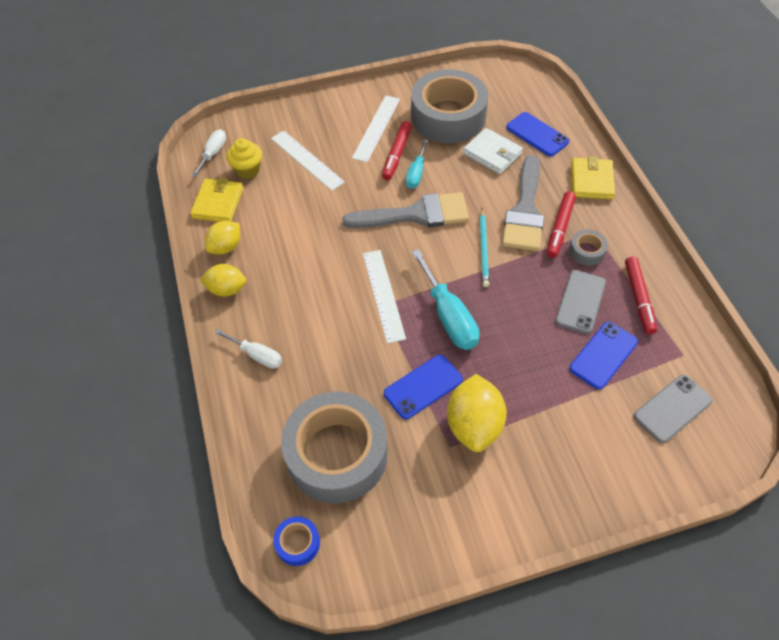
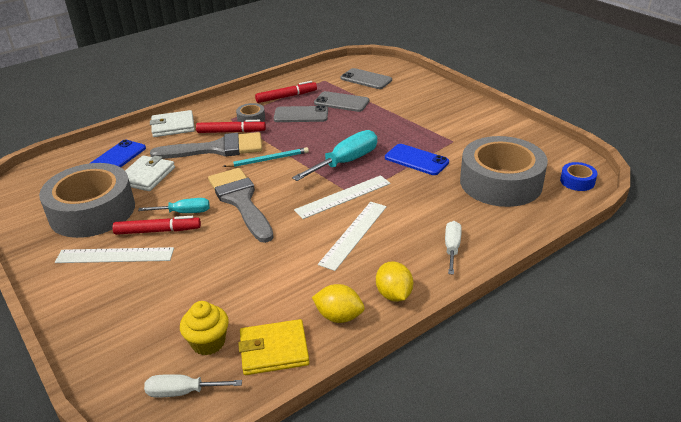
camera: 110 degrees left, 20 degrees down
white ruler [271,131,345,191] -> white ruler moved to [318,202,387,271]
yellow lemon [447,374,507,452] -> none
blue phone [569,322,638,389] -> grey phone [314,91,369,112]
yellow wallet [571,156,615,199] -> white wallet [150,110,195,137]

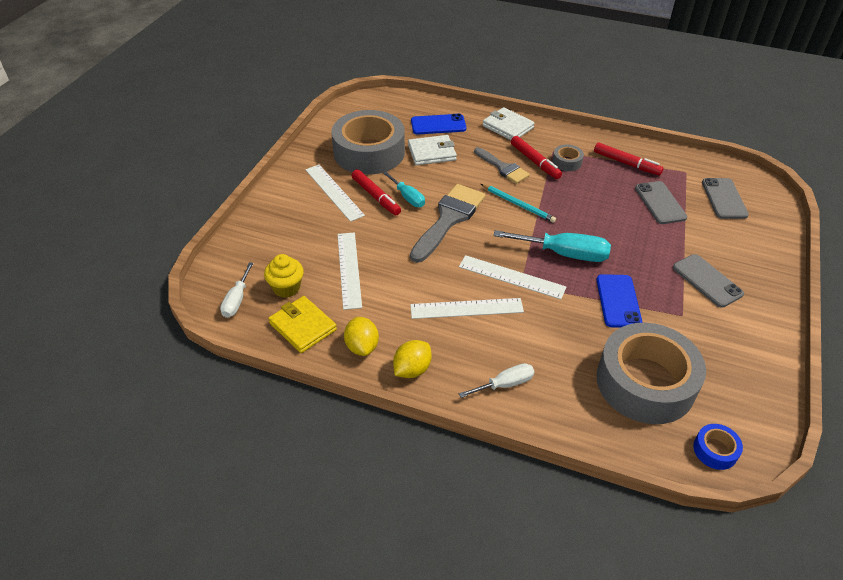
camera: 55 degrees right, 10 degrees up
white screwdriver [144,374,242,398] -> white screwdriver turned 135 degrees counterclockwise [220,262,254,318]
grey brush [150,132,262,159] -> grey brush [474,147,530,184], size x0.61
grey phone [274,106,328,122] -> grey phone moved to [673,254,744,308]
none -> white ruler [337,232,362,310]

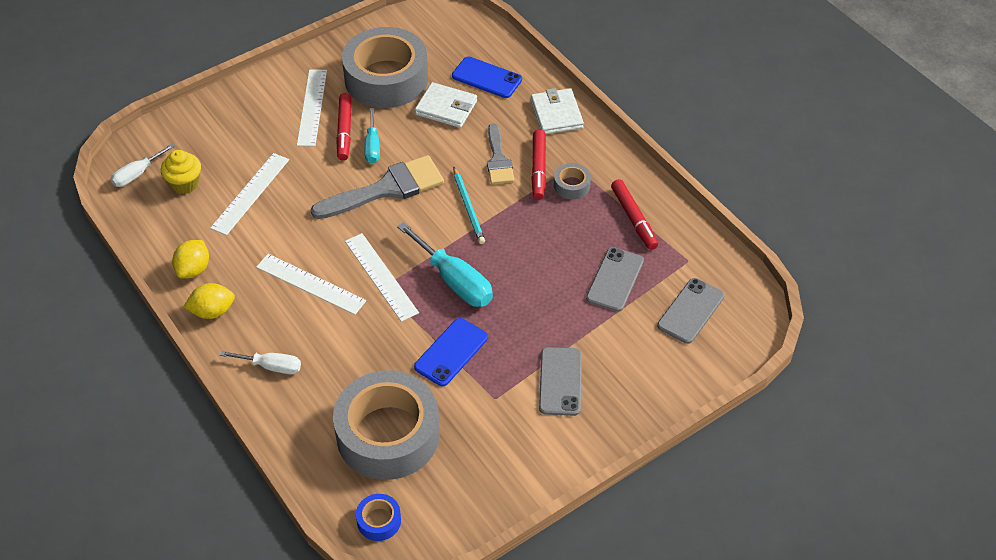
camera: 35 degrees right, 5 degrees up
yellow wallet [268,296,337,353] -> none

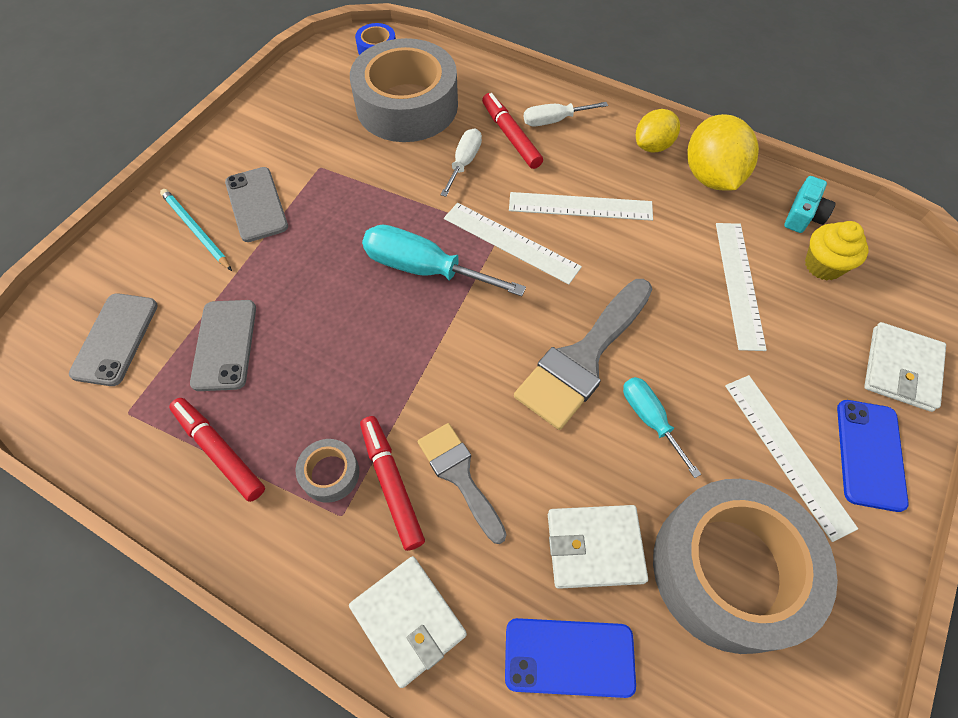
camera: 155 degrees right, 10 degrees up
white screwdriver [111,144,175,187] -> white screwdriver moved to [441,128,482,197]
yellow lemon [172,240,209,278] -> yellow lemon [688,114,759,190], size x1.58
red marker [336,93,352,161] -> red marker moved to [482,93,543,169]
blue phone [414,318,488,386] -> blue phone moved to [837,400,909,512]
turquoise pencil [453,167,485,244] -> turquoise pencil moved to [160,189,232,271]
none -> turquoise camera [784,176,836,233]
none -> white wallet [864,322,946,412]

